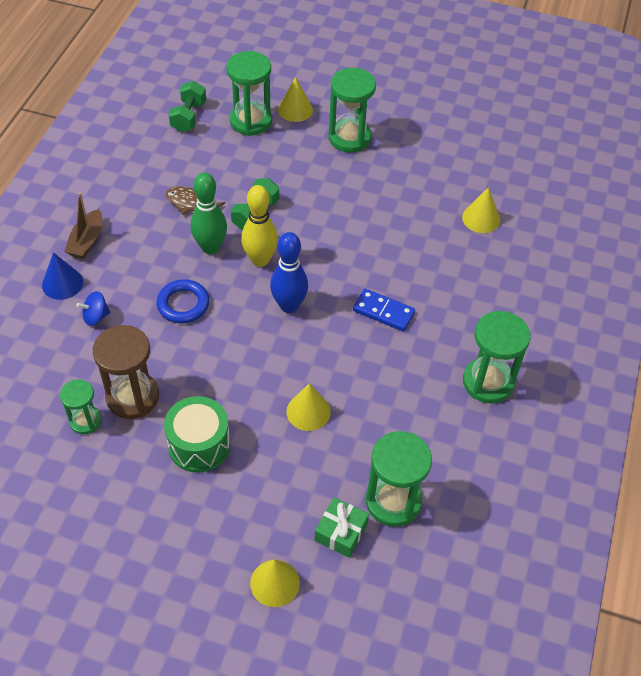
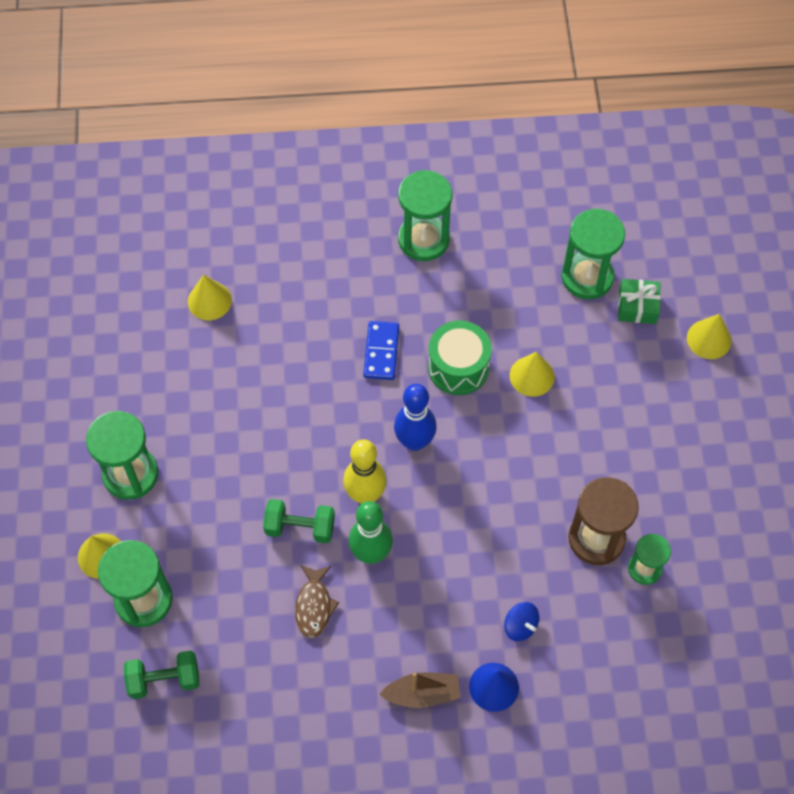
camera: 110 degrees left, 10 degrees up
blue ring [156,279,210,323] -> none
green drum [164,396,230,473] -> green drum moved to [428,321,492,395]

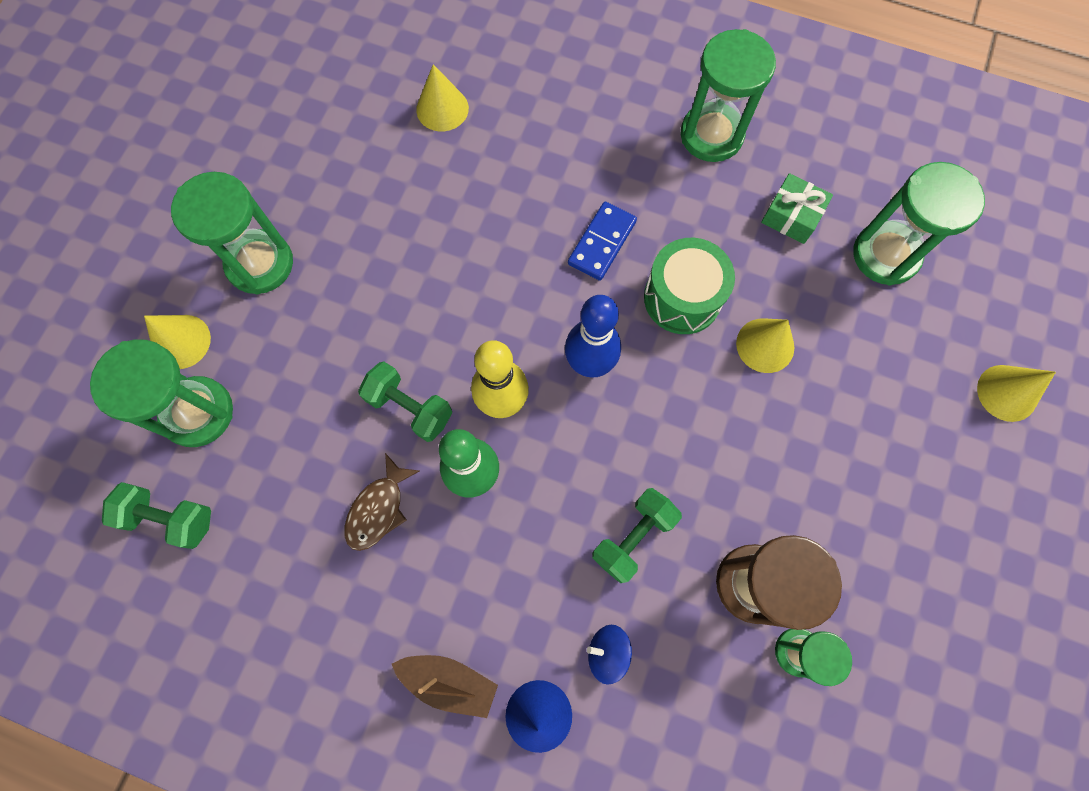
camera: 25 degrees right, 10 degrees up
blue spinning top [504,602,539,641] -> blue spinning top turned 120 degrees clockwise [587,625,632,685]
green gift [618,279,661,324] -> green gift moved to [761,173,833,244]
none -> green dumbbell [592,488,682,583]

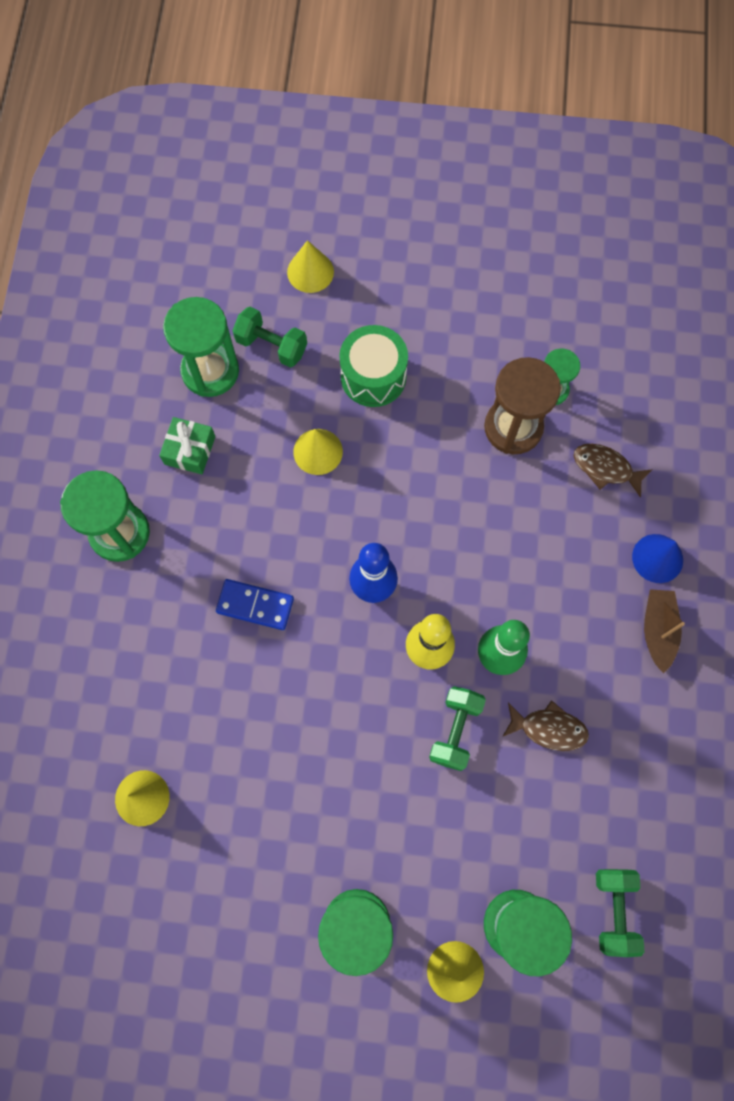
camera: 105 degrees left, 0 degrees up
blue spinning top [587,625,632,685] -> none
green dumbbell [592,488,682,583] -> green dumbbell moved to [232,307,307,368]
green drum [644,238,735,334] -> green drum moved to [339,325,408,407]
none -> brown fish [574,444,653,498]

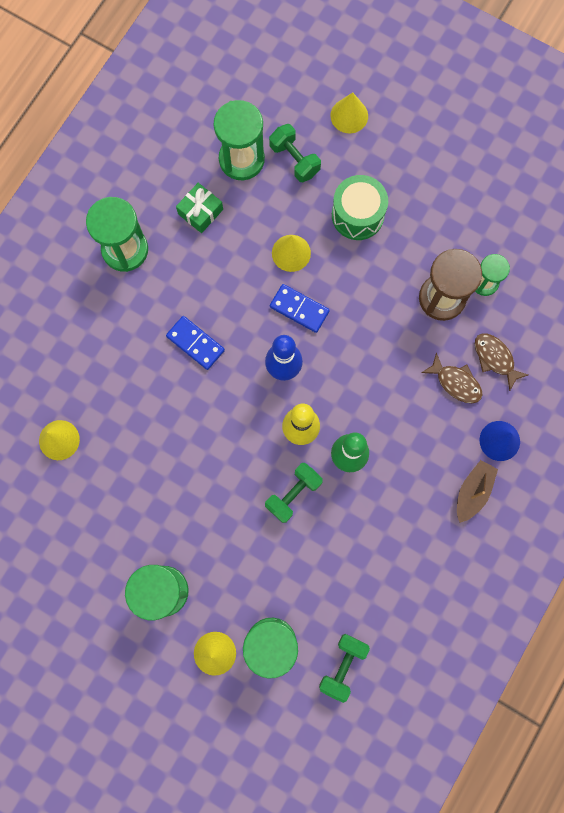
camera: 25 degrees right, 5 degrees up
brown fish [502,700,589,751] -> brown fish moved to [421,352,483,403]
none -> blue domino [270,284,330,333]

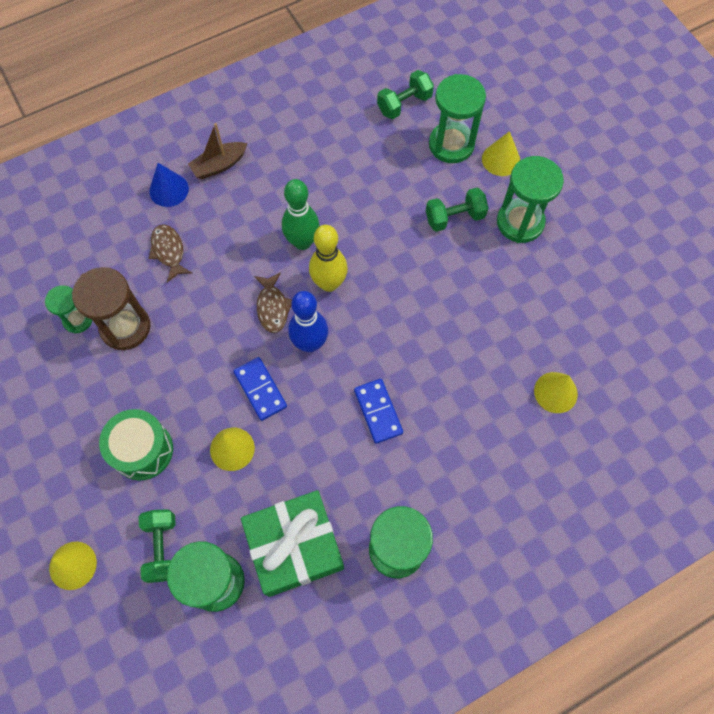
camera: 150 degrees left, 10 degrees down
green gift [176,183,223,233] -> green gift [241,490,344,597], size x1.96
green dumbbell [265,463,323,523] -> green dumbbell moved to [426,188,488,232]
brown fish [475,333,528,391] -> brown fish moved to [254,272,292,333]

